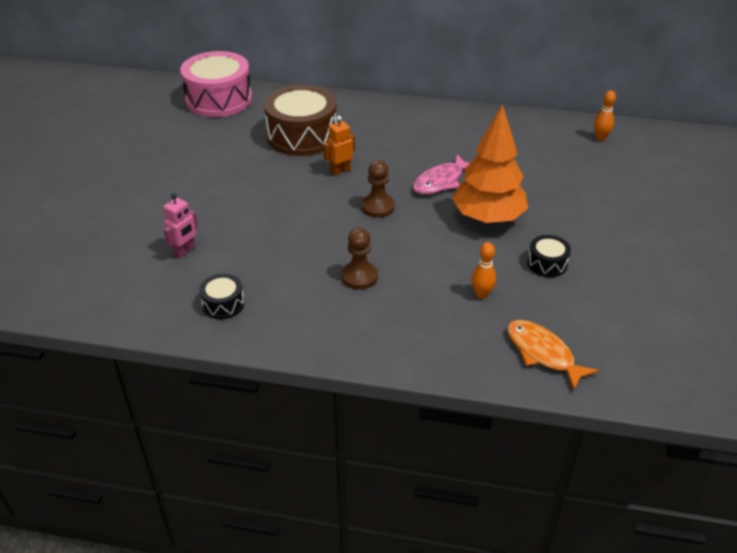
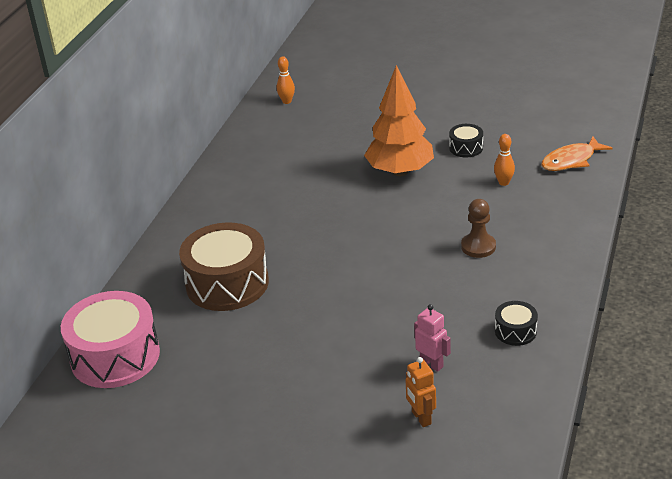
camera: 80 degrees left, 5 degrees down
orange robot [323,116,355,176] -> orange robot moved to [406,357,436,427]
brown pawn [361,160,395,218] -> none
pink fish [413,154,470,195] -> none

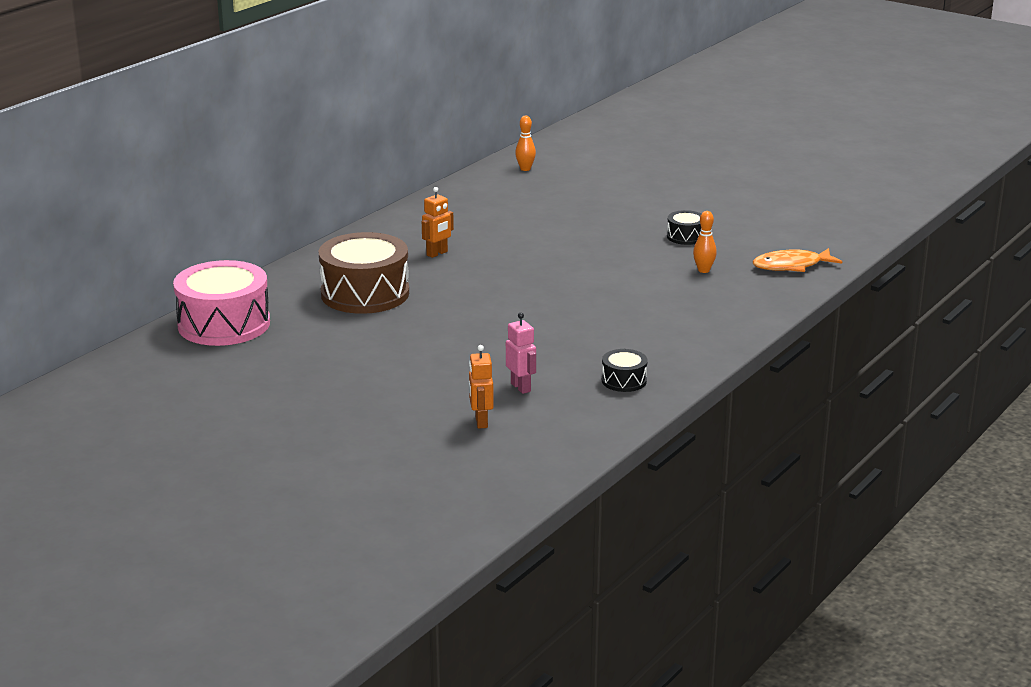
camera: 15 degrees right, 10 degrees down
orange tree [364,65,434,176] -> none
brown pawn [461,199,496,258] -> none
none -> orange robot [422,187,454,258]

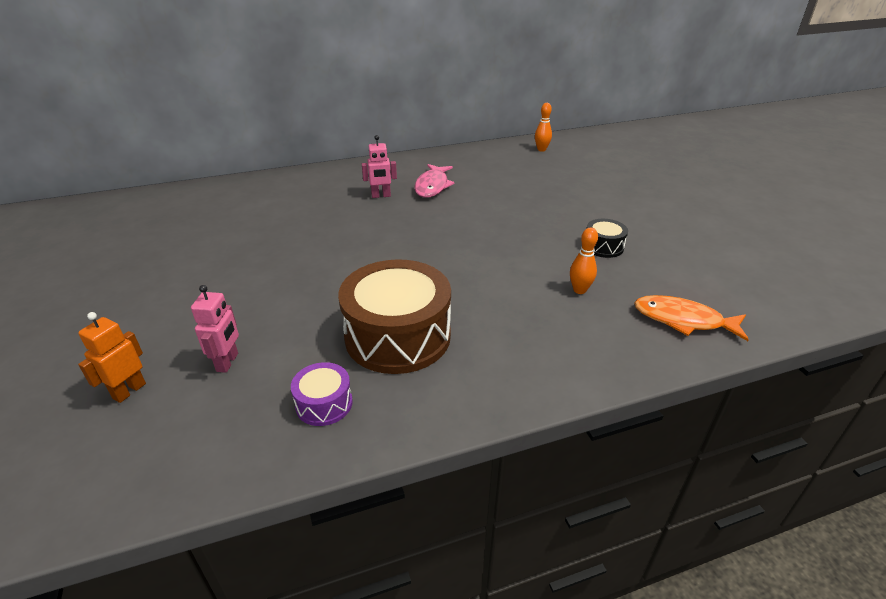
camera: 35 degrees right, 10 degrees up
pink drum [173,260,270,346] -> none
brown drum [319,232,409,314] -> brown drum moved to [338,259,451,374]
orange robot [422,187,454,258] -> pink robot [362,135,397,198]
black drum [602,349,648,392] -> purple drum [291,362,353,426]
none -> pink fish [414,164,454,198]

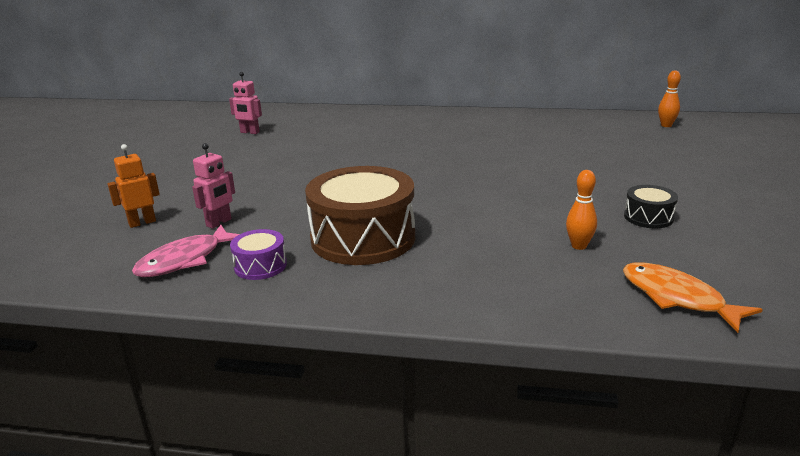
camera: 30 degrees right, 10 degrees down
pink robot [362,135,397,198] -> pink robot moved to [229,72,262,134]
pink fish [414,164,454,198] -> pink fish moved to [132,225,240,277]

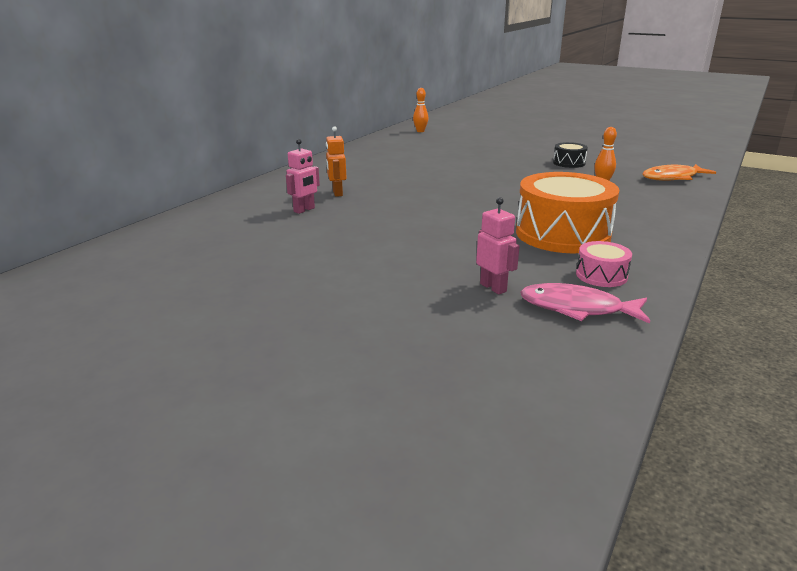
camera: 70 degrees left, 0 degrees up
orange robot [107,144,160,228] -> orange robot moved to [326,126,346,197]
pink fish [132,225,240,277] -> pink fish turned 135 degrees clockwise [520,283,650,323]
pink robot [229,72,262,134] -> pink robot moved to [286,139,320,214]
purple drum [230,229,287,280] -> pink drum [576,241,632,287]
brown drum [305,166,415,265] -> orange drum [516,172,619,253]

